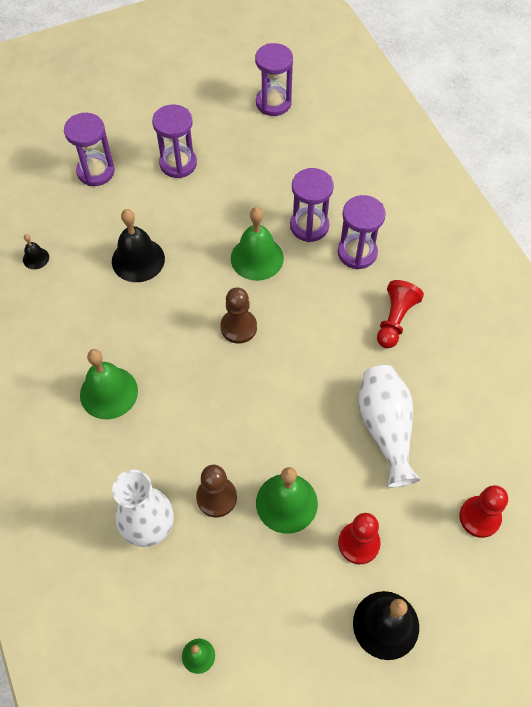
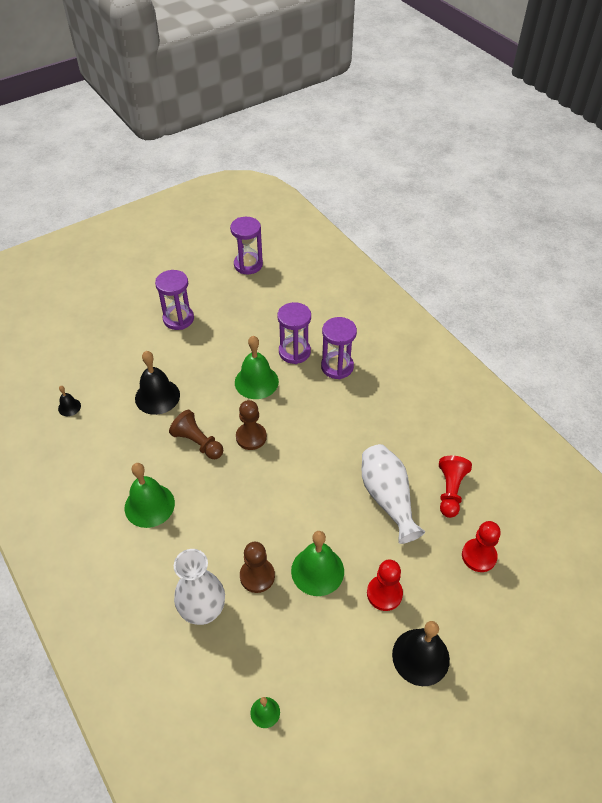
camera: 10 degrees left, 10 degrees down
purple hourglass [64,113,115,186] -> none
red pawn [377,280,424,348] -> red pawn moved to [439,456,472,518]
none -> brown pawn [169,410,223,459]

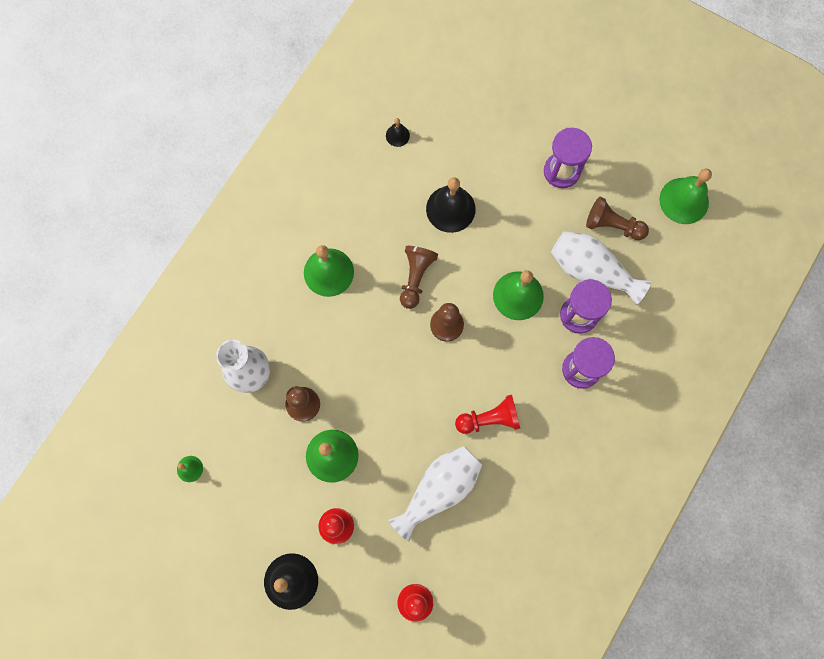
camera: 65 degrees right, 25 degrees up
purple hourglass [230,217,263,274] -> green bell [659,169,712,224]
red pawn [439,456,472,518] -> red pawn moved to [455,395,520,434]
none -> white vase [551,231,651,305]
none -> brown pawn [586,197,649,240]

